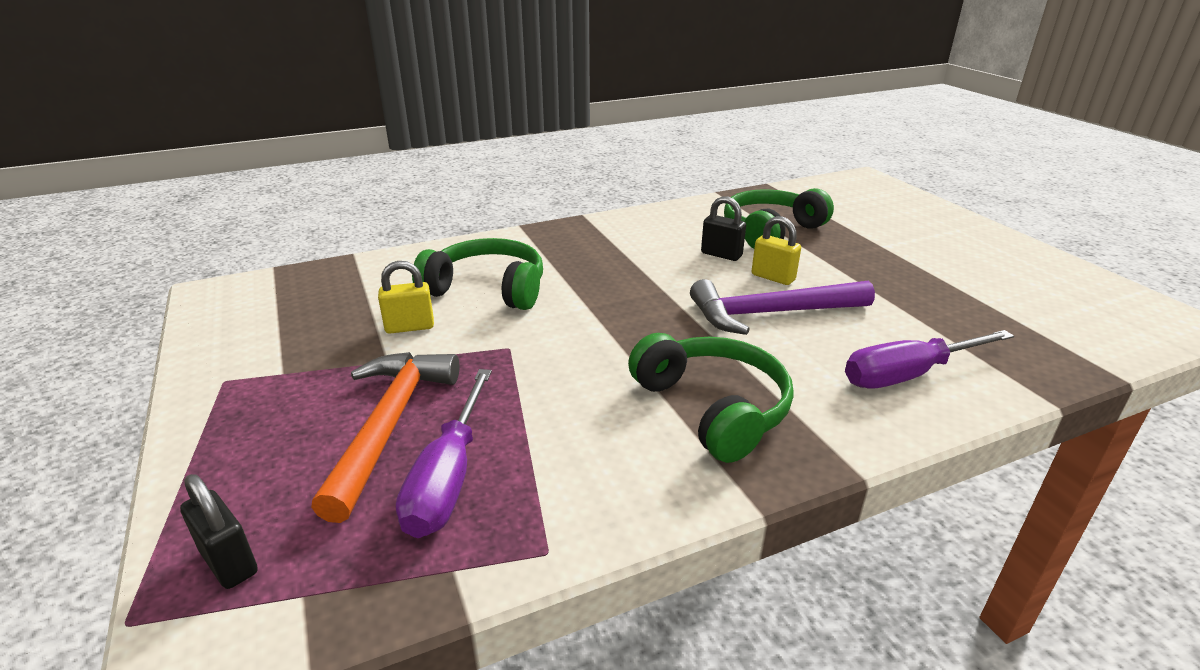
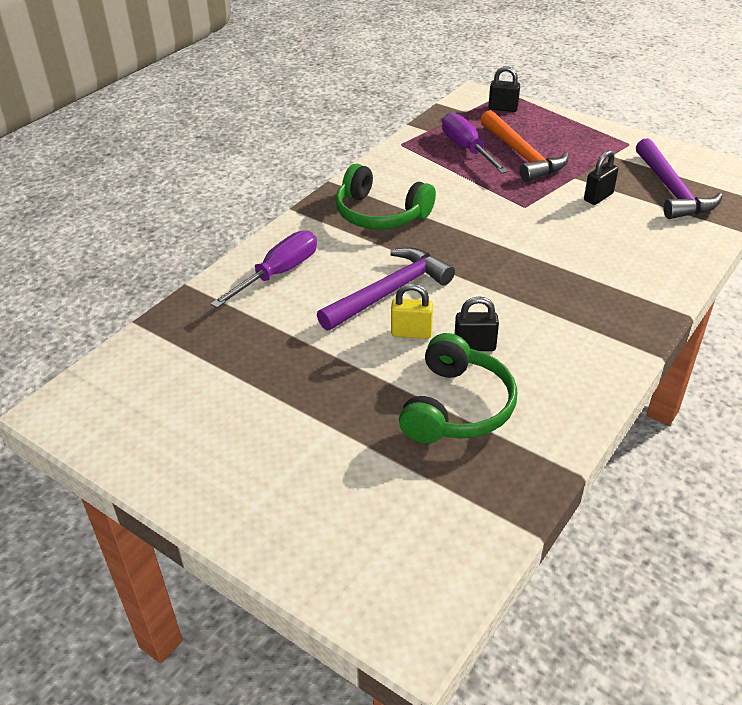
camera: 150 degrees right, 10 degrees up
yellow padlock [378,261,434,334] -> black padlock [584,150,618,205]
green headphones [412,238,543,310] -> none
none -> purple hammer [636,138,722,219]

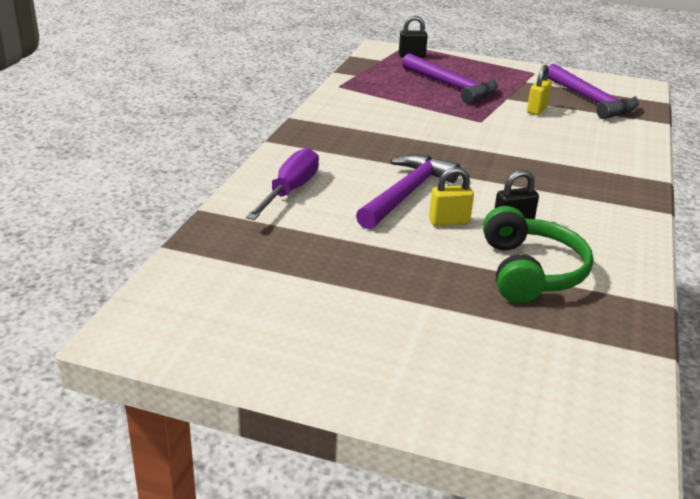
camera: 20 degrees left, 10 degrees down
green headphones [335,164,436,229] -> none
purple screwdriver [442,112,508,173] -> none
orange hammer [480,110,569,182] -> purple hammer [402,53,498,104]
black padlock [584,150,618,205] -> yellow padlock [527,65,552,115]

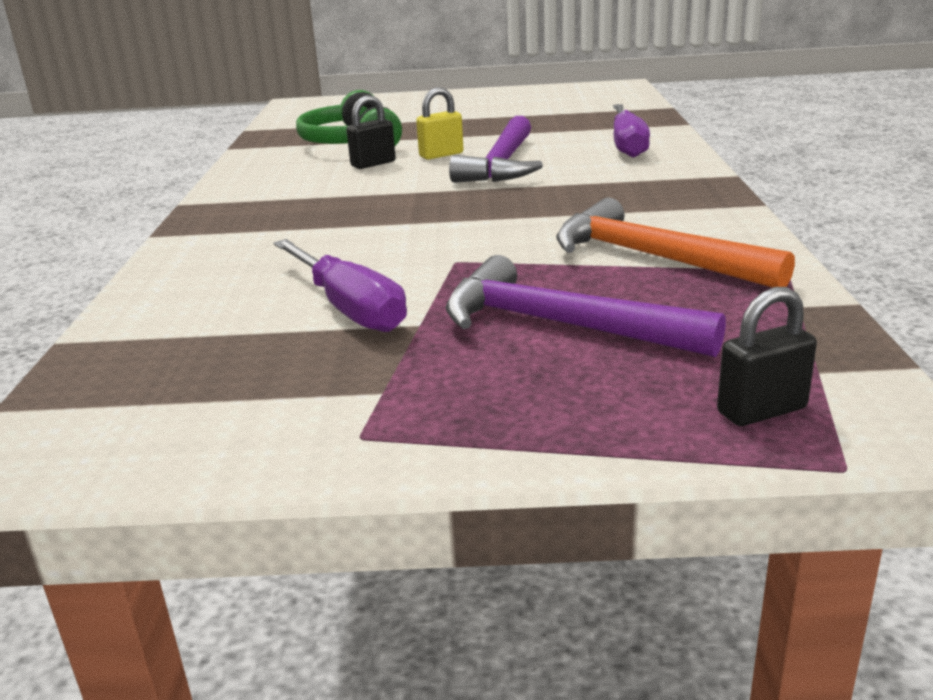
camera: 165 degrees right, 5 degrees down
yellow padlock [527,65,552,115] -> purple screwdriver [274,239,407,332]
purple hammer [548,64,639,119] -> none
none -> orange hammer [556,198,795,288]

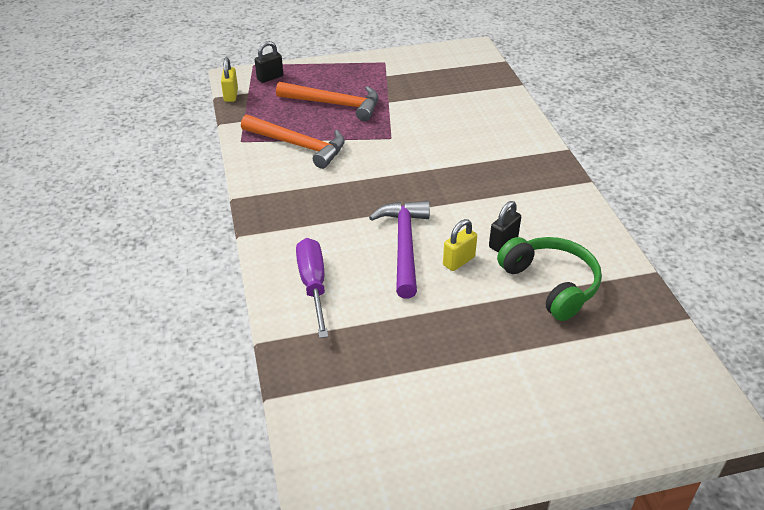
camera: 165 degrees right, 15 degrees up
purple screwdriver [274,239,407,332] -> none
purple hammer [445,255,726,357] -> orange hammer [276,82,378,121]
none -> yellow padlock [221,57,238,102]

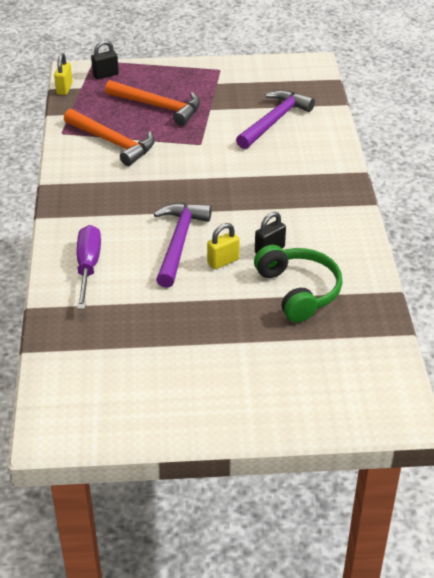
camera: 10 degrees right, 0 degrees up
none -> purple hammer [236,90,315,149]

